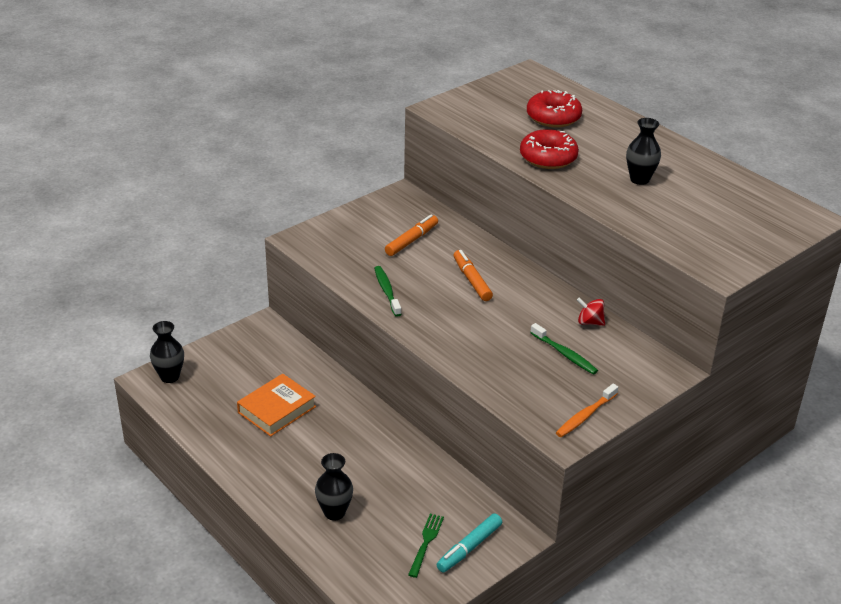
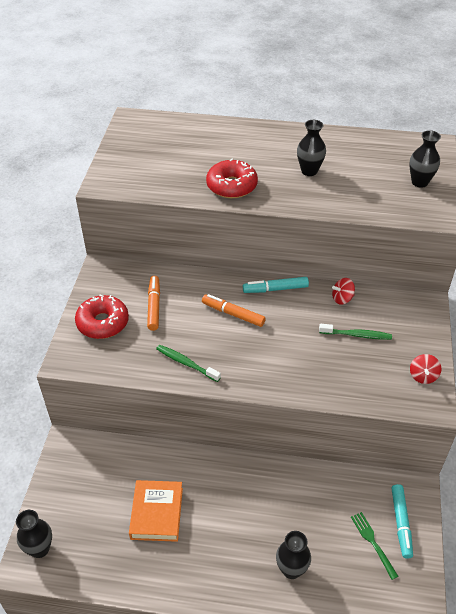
camera: 40 degrees left, 10 degrees up
red donut [527,90,582,128] -> red donut moved to [75,294,129,339]
orange toothbrush [556,384,618,437] -> red spinning top [410,354,441,384]
none -> turquoise marker [243,277,309,293]
none -> black vase [409,130,441,188]

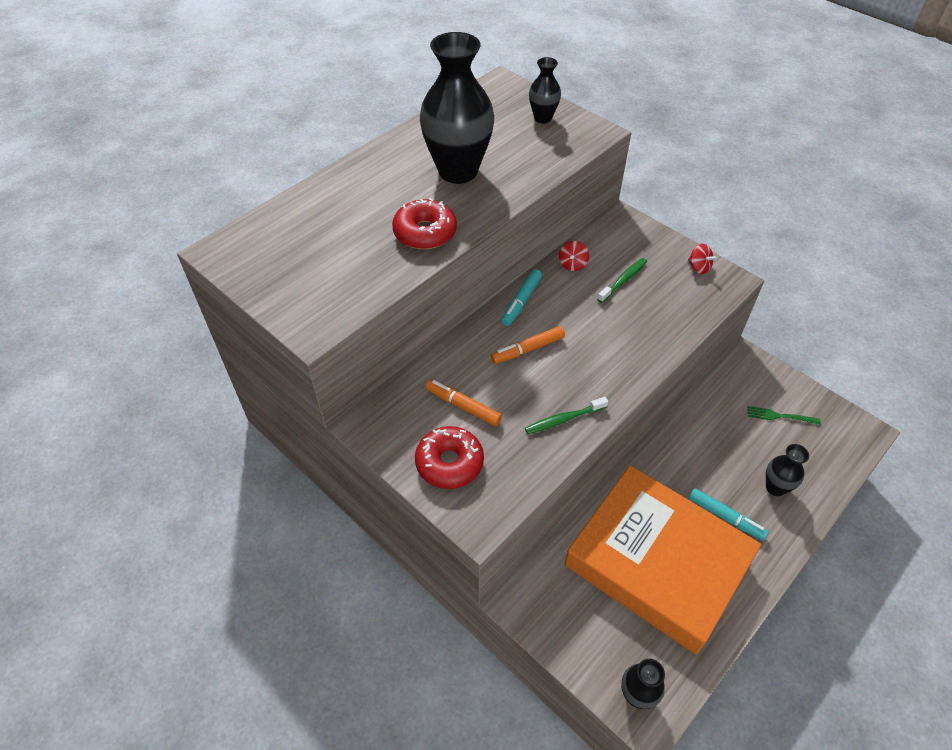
camera: 55 degrees left, 5 degrees up
orange book [129,480,183,542] -> orange book [565,465,761,655], size x2.25
black vase [297,120,326,176] -> black vase [420,32,494,184], size x2.08
turquoise marker [391,484,413,559] -> turquoise marker moved to [689,488,769,541]

